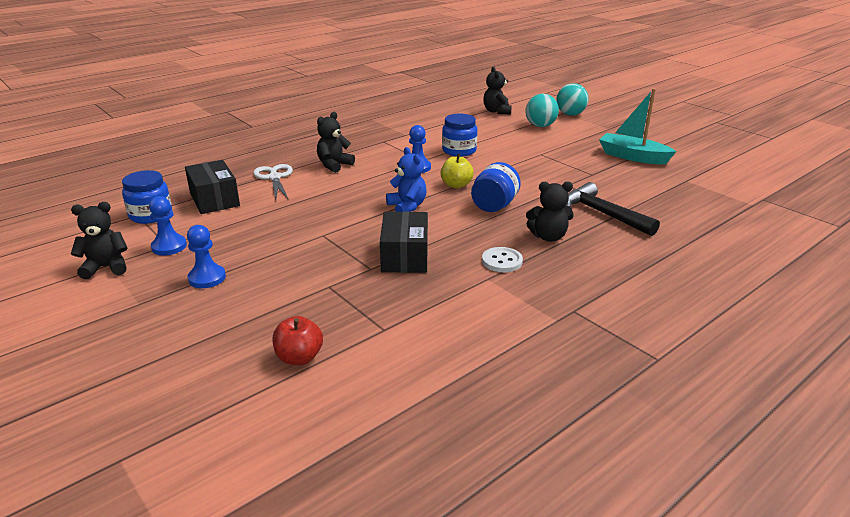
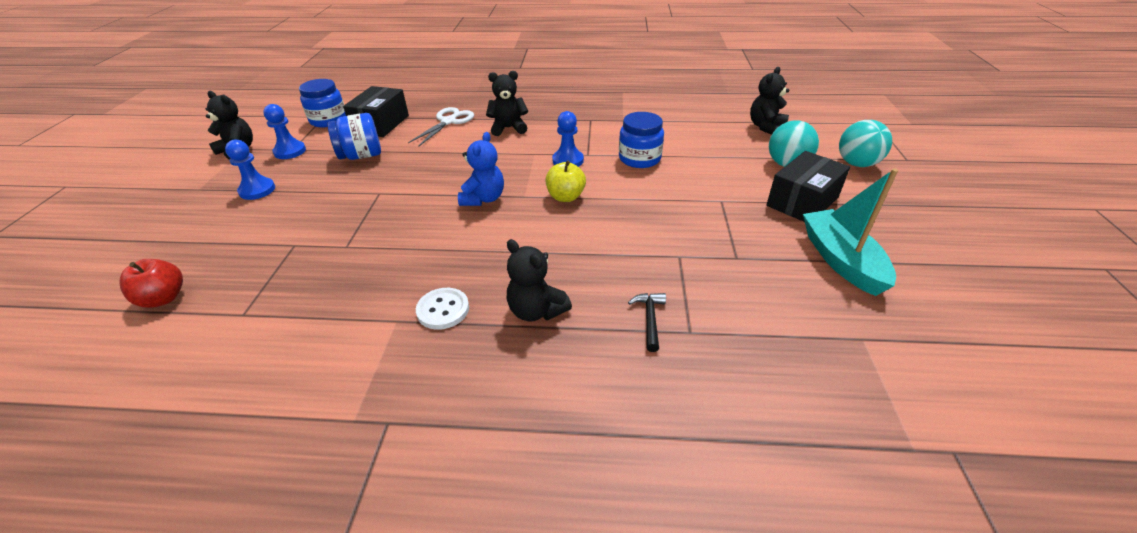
camera: 45 degrees right, 10 degrees up
black box [380,212,428,273] -> black box moved to [766,151,850,222]
blue jar [471,162,521,212] -> blue jar moved to [327,113,381,160]
black hammer [566,182,660,236] -> black hammer [628,293,666,352], size x0.49

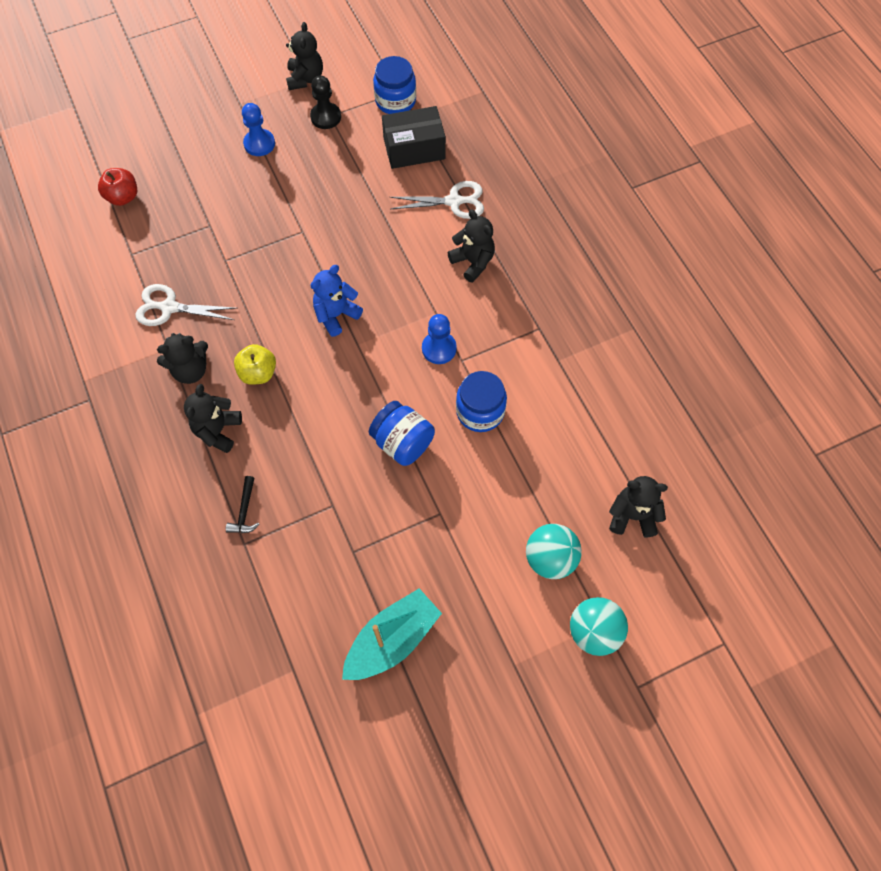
camera: 60 degrees right, 25 degrees up
blue pawn [263,104,306,159] -> black pawn [310,75,341,129]
blue jar [327,113,381,160] -> blue jar moved to [369,401,435,466]
white button [416,288,469,330] -> black teddy bear [157,333,208,384]
blue teddy bear [458,132,504,206] -> blue teddy bear turned 150 degrees clockwise [310,265,363,337]
yellow apple [545,160,586,202] -> yellow apple moved to [234,344,276,385]
black hammer [628,293,666,352] -> black hammer turned 120 degrees clockwise [226,476,260,533]
black box [766,151,850,222] -> none
none -> white scissors [135,284,237,326]

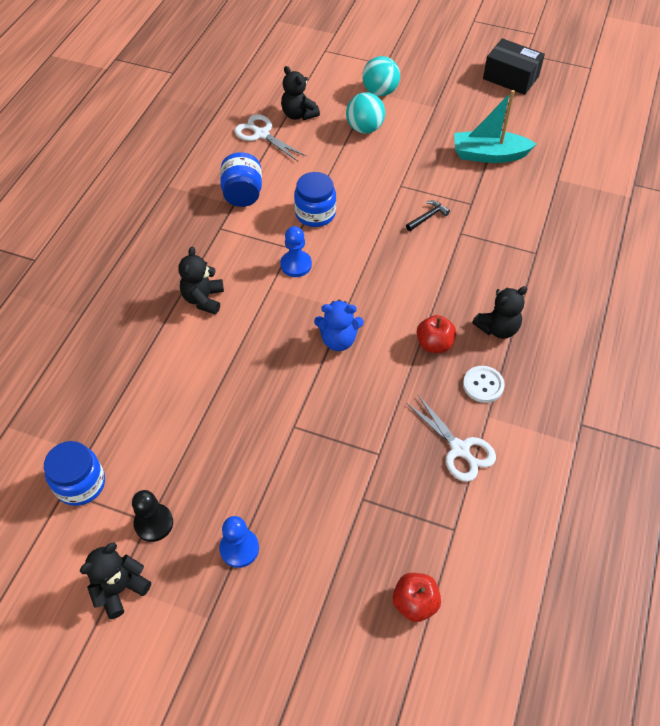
camera: 135 degrees left, 10 degrees down
black teddy bear [157,333,208,384] -> white button [463,366,505,403]
black hammer [226,476,260,533] -> black hammer moved to [406,201,450,231]
yellow apple [234,344,276,385] -> red apple [417,315,456,353]
blue jar [369,401,435,466] -> blue jar moved to [220,152,262,207]
black box [382,106,446,169] -> black box moved to [483,38,545,95]
white scissors [390,181,484,219] -> white scissors moved to [235,114,307,161]

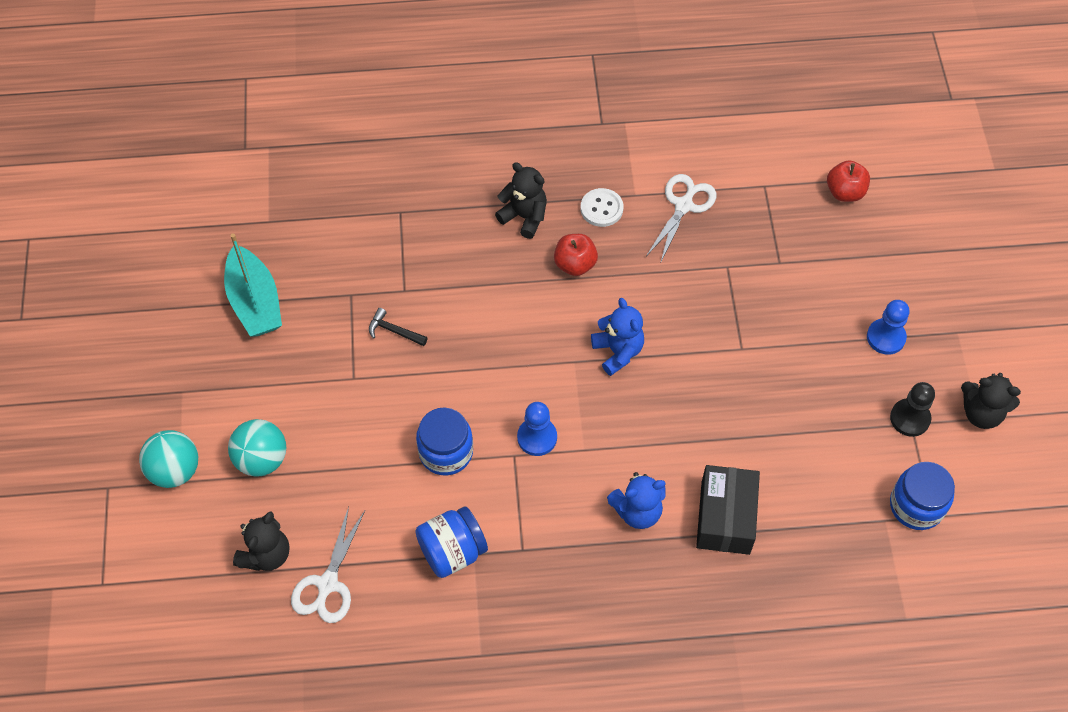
camera: 115 degrees left, 5 degrees up
black teddy bear [178,246,224,314] -> blue teddy bear [607,472,666,529]
black box [483,38,545,95] -> black box moved to [696,465,760,555]

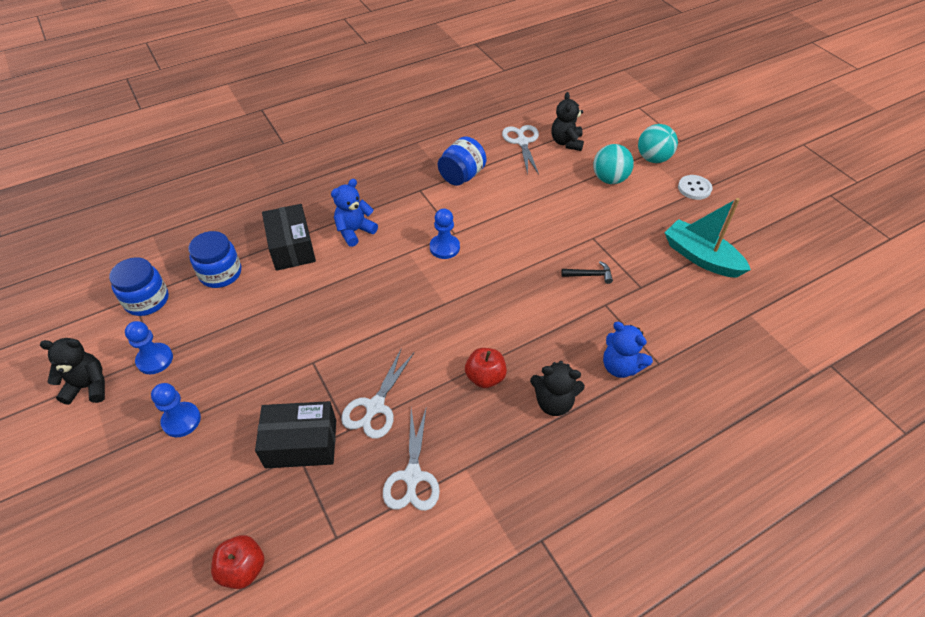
camera: 155 degrees right, 10 degrees down
blue jar [416,407,473,475] -> blue jar moved to [188,231,241,288]
white button [581,188,624,227] -> white button moved to [678,175,712,200]
blue teddy bear [591,298,644,376] -> blue teddy bear moved to [603,322,653,378]
black pawn [890,382,935,437] -> blue pawn [125,321,173,374]
none -> black box [255,401,336,468]
none -> white scissors [341,350,415,439]

